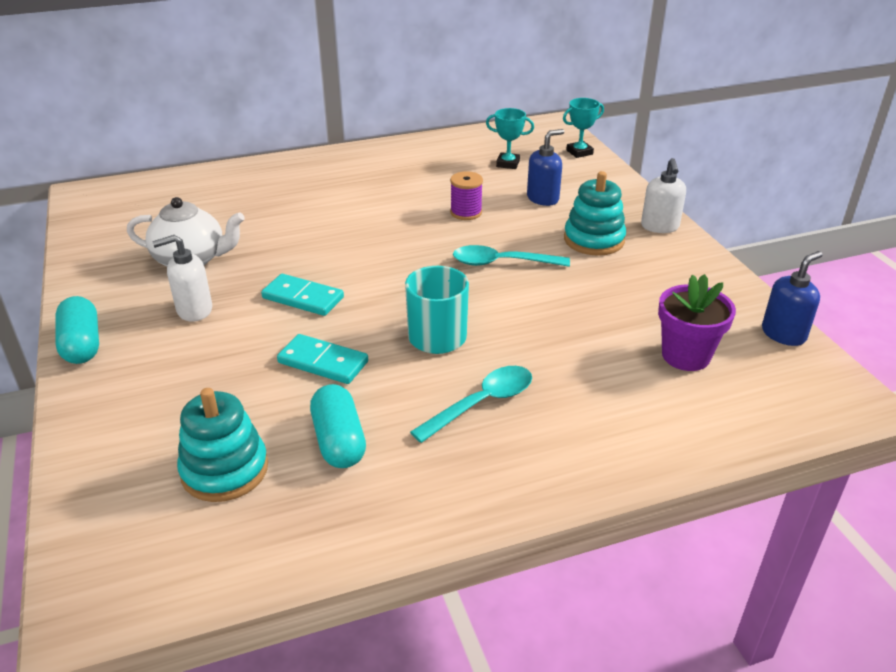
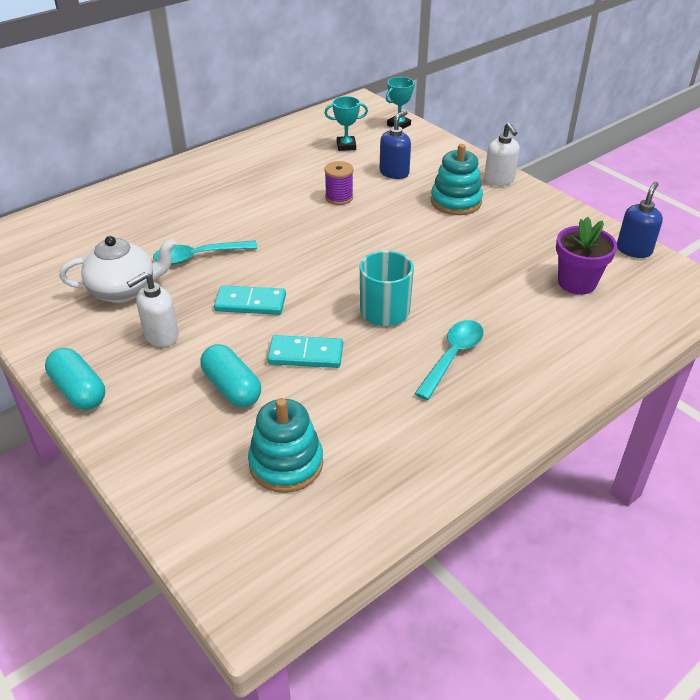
camera: 20 degrees left, 5 degrees up
turquoise capsule [310,384,366,468] -> turquoise capsule moved to [201,344,261,407]
turquoise spoon [453,245,570,267] -> turquoise spoon moved to [153,240,258,265]

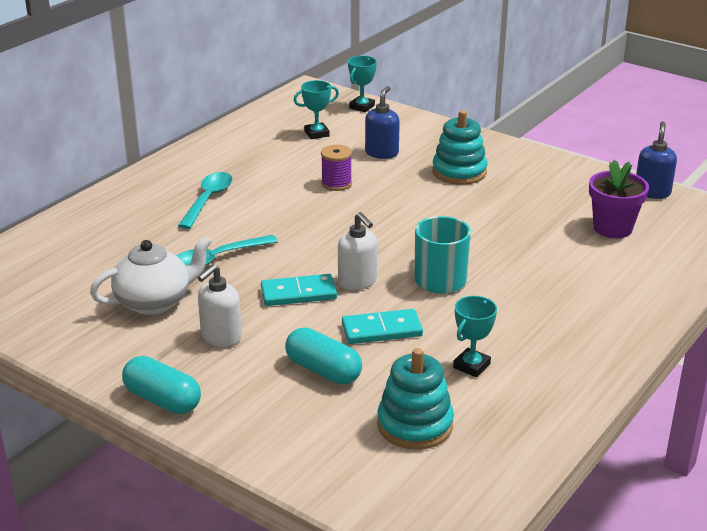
camera: 15 degrees left, 10 degrees down
turquoise spoon [414,320,484,400] -> turquoise spoon moved to [178,172,232,229]
white soap dispenser [484,123,520,186] -> white soap dispenser moved to [338,212,377,290]
none -> turquoise trophy [453,296,497,377]

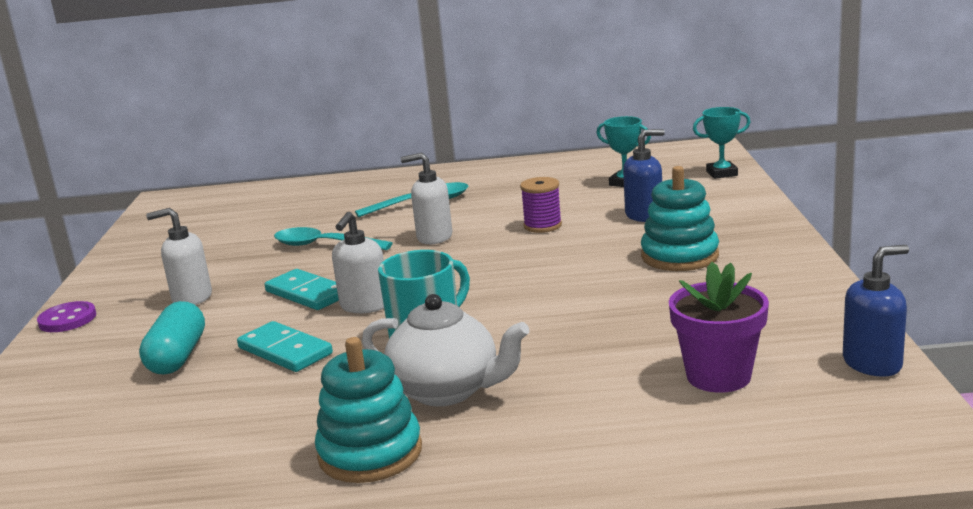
camera: 55 degrees right, 10 degrees down
white teapot [90,236,212,315] -> white teapot moved to [362,294,529,406]
turquoise capsule [122,356,201,414] -> purple button [37,301,96,332]
turquoise stacking toy [377,348,454,450] -> turquoise stacking toy moved to [315,337,422,483]
turquoise trophy [453,296,497,377] -> none
none -> white soap dispenser [401,152,452,244]

